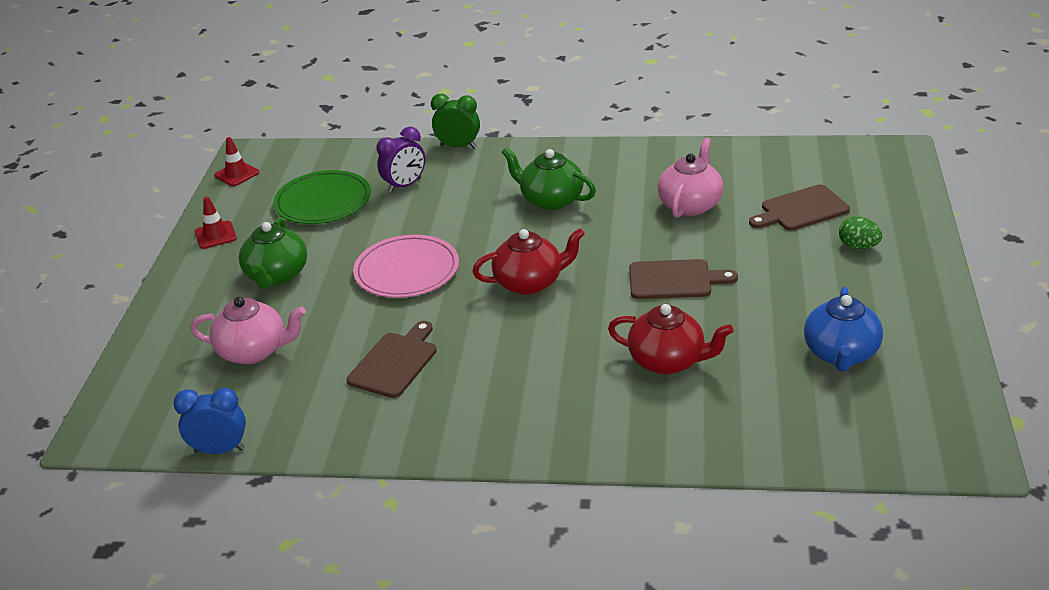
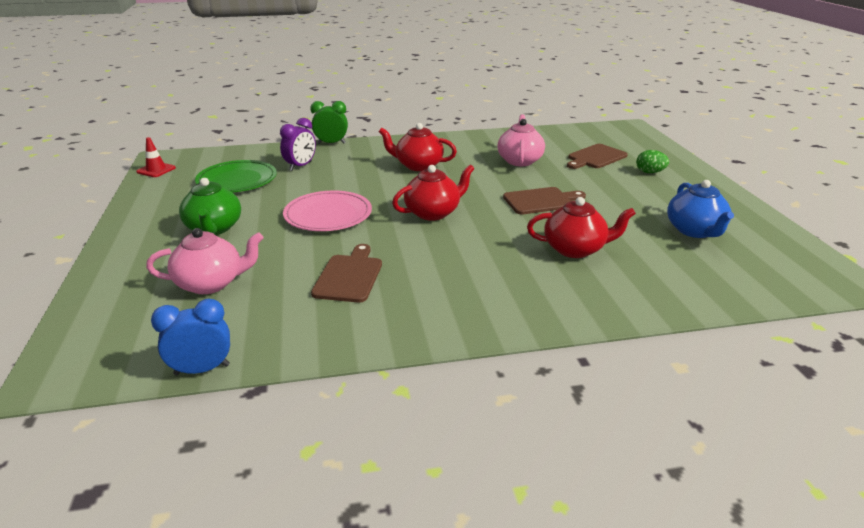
camera: 20 degrees left, 5 degrees down
red traffic cone [195,197,237,249] -> none
green teapot [502,147,596,210] -> red teapot [379,123,457,171]

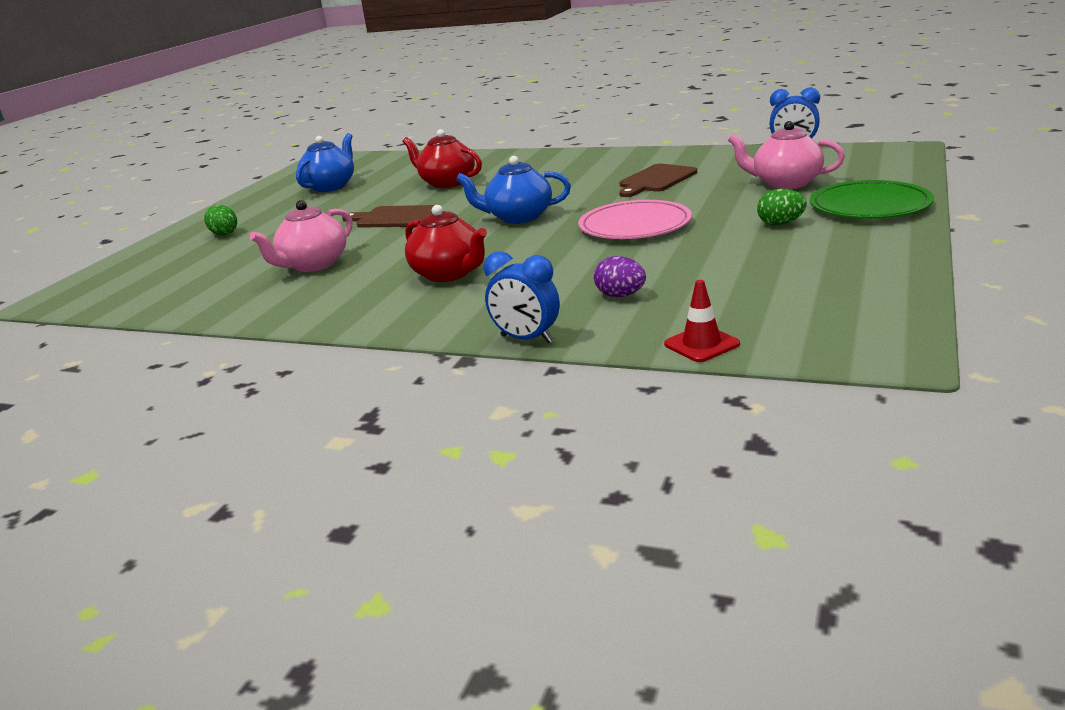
camera: 145 degrees left, 5 degrees down
red traffic cone [136,137,176,177] -> red traffic cone moved to [664,280,740,362]
green teapot [179,178,241,235] -> green egg [757,189,807,225]
green plate [195,160,277,192] -> green plate moved to [810,180,934,219]
purple clock [280,118,316,171] -> purple egg [594,256,646,297]
green clock [310,101,348,144] -> blue clock [484,251,560,343]
red teapot [392,164,475,221] -> blue teapot [456,156,571,224]
brown cutting board [567,144,628,169] -> none

